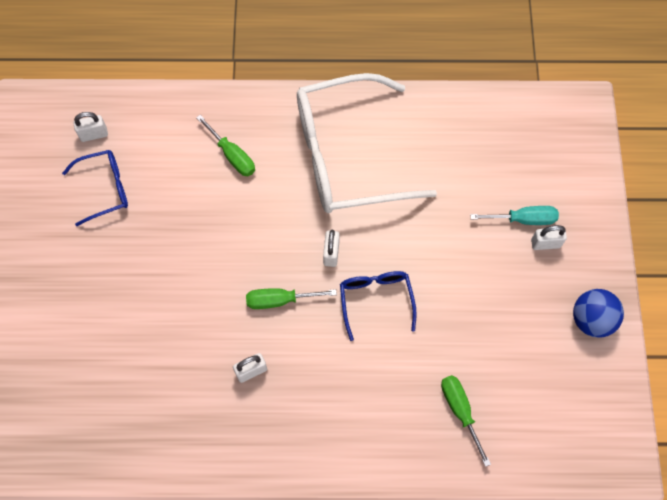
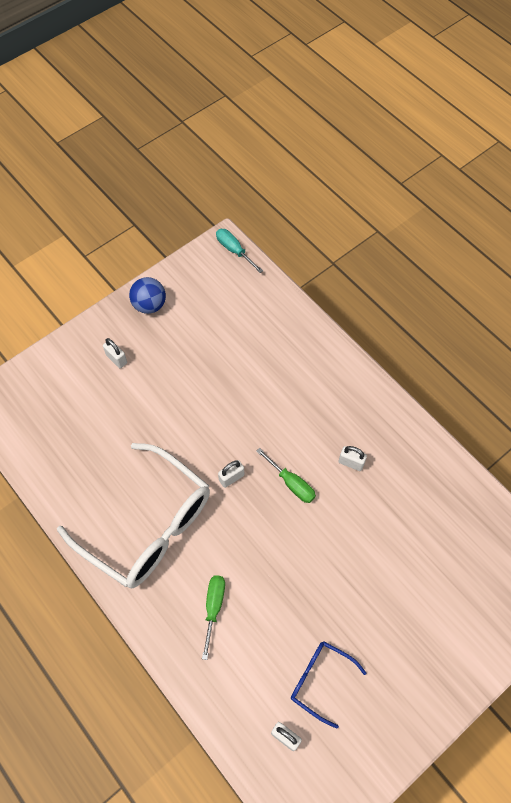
camera: 130 degrees left, 5 degrees down
blue glasses [340,271,417,341] -> none
green screwdriver [441,375,491,467] -> none
turquoise screwdriver [470,206,559,225] -> turquoise screwdriver moved to [216,229,263,273]

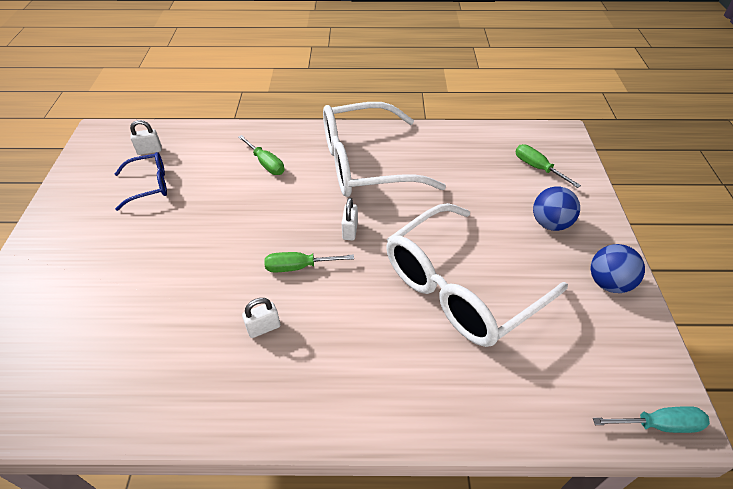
camera: 130 degrees right, 15 degrees down
white padlock [103,338,127,368] -> blue ball [533,186,580,231]
none -> white glasses [386,203,568,347]
none -> green screwdriver [515,144,581,188]

